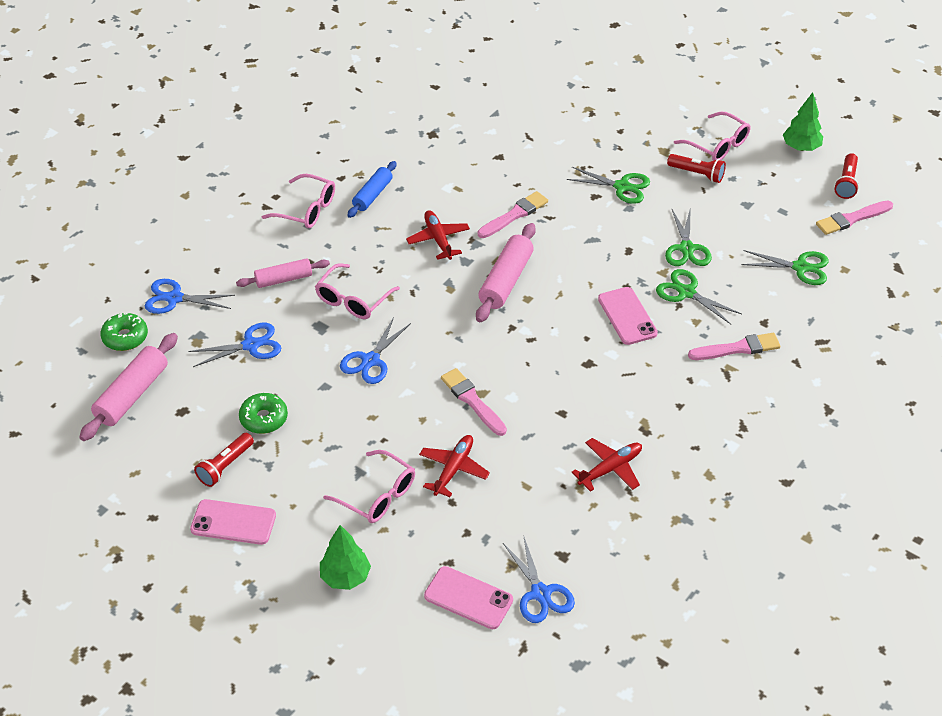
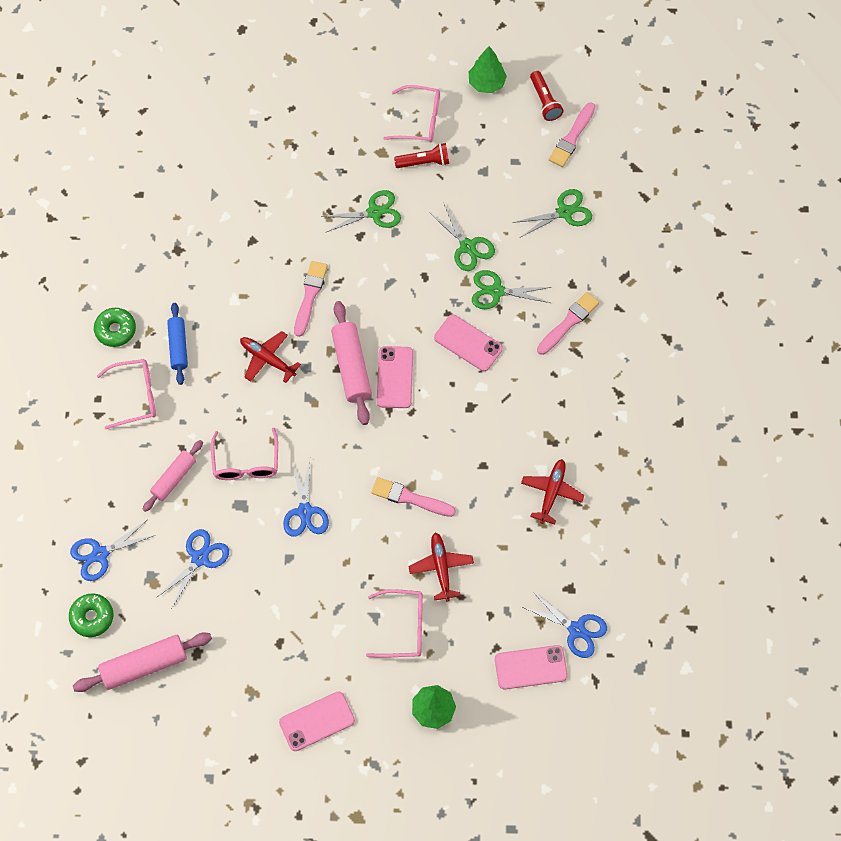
camera: 35 degrees left, 20 degrees up
pink rolling pin [79,333,178,441] -> pink rolling pin turned 75 degrees clockwise [73,633,212,692]
red flashlight [194,433,254,487] -> none
green donut [239,393,288,434] -> green donut moved to [94,308,136,347]
none -> pink phone [377,346,413,408]

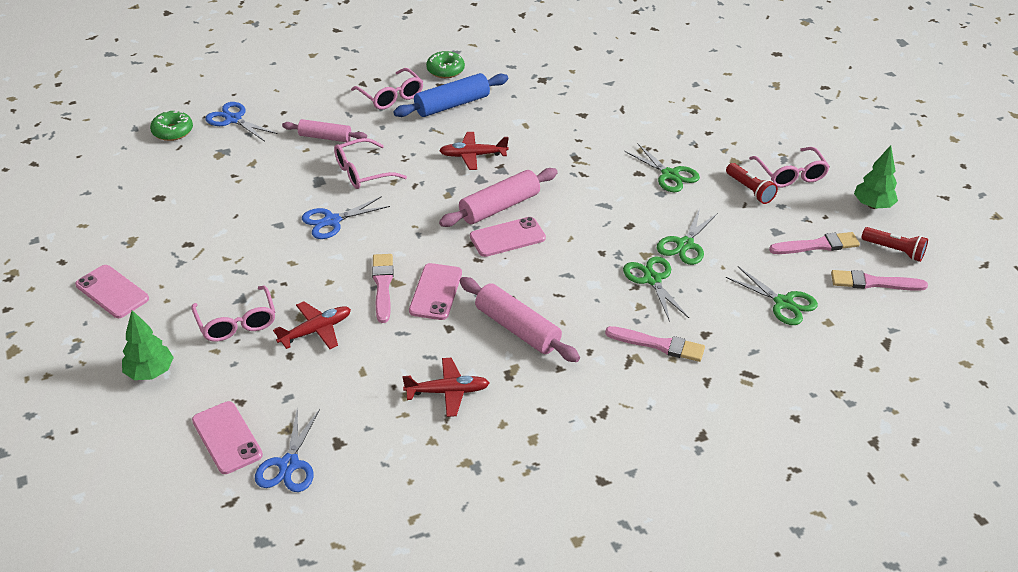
camera: 65 degrees right, 25 degrees down
pink rolling pin [73,633,212,692] -> pink rolling pin moved to [460,277,580,362]
blue scissors [156,529,229,608] -> none
blue rolling pin [167,303,188,385] -> blue rolling pin [393,73,508,117], size x1.52
red plane [240,331,301,383] -> red plane turned 105 degrees counterclockwise [439,132,509,170]
pink brush [294,261,328,337] -> pink brush moved to [769,232,860,254]
pink phone [434,315,503,371] -> pink phone moved to [409,263,462,320]
red flashlight [530,71,563,121] -> red flashlight turned 105 degrees counterclockwise [862,227,928,262]

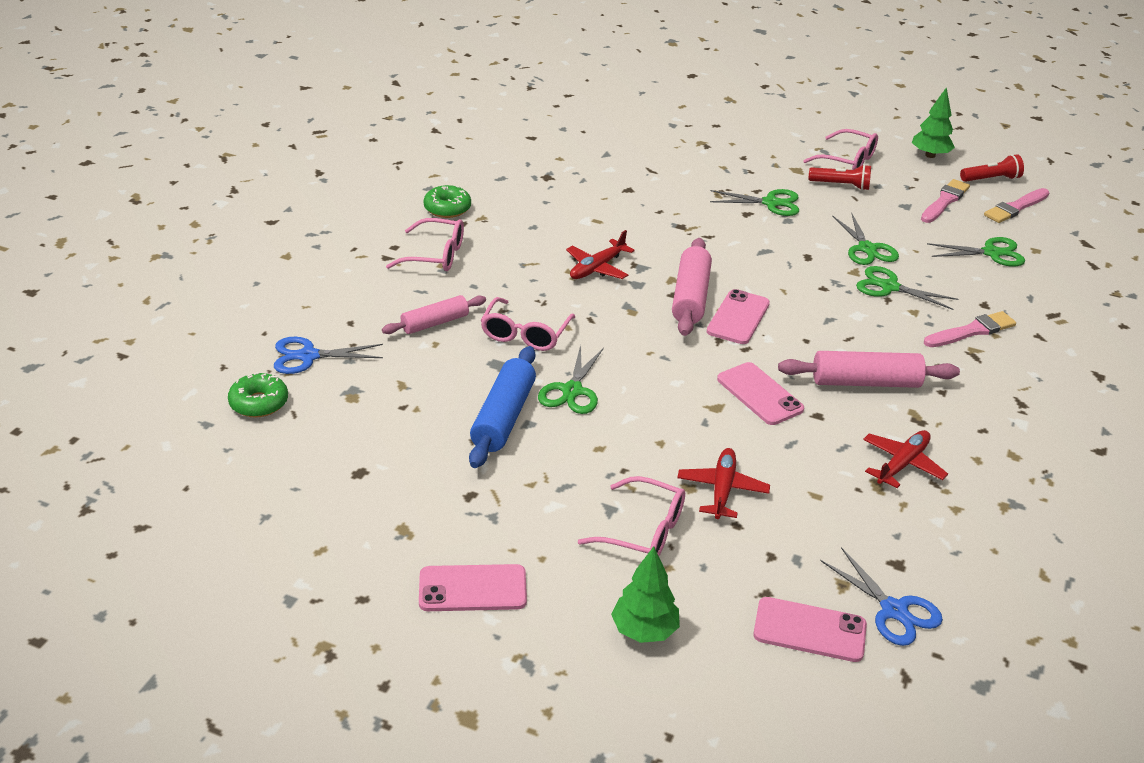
camera: 45 degrees left, 5 degrees down
blue scissors [302,196,390,239] -> green scissors [538,345,604,414]
pink brush [372,254,394,323] -> none
blue rolling pin [393,73,508,117] -> blue rolling pin moved to [469,346,536,468]

